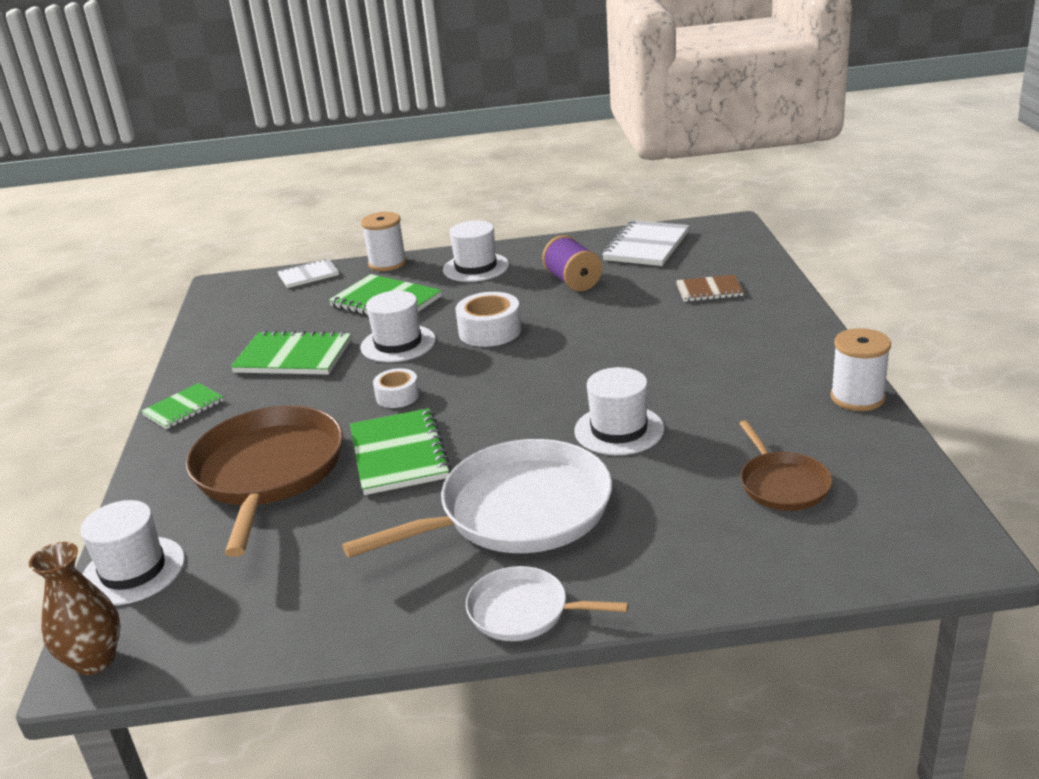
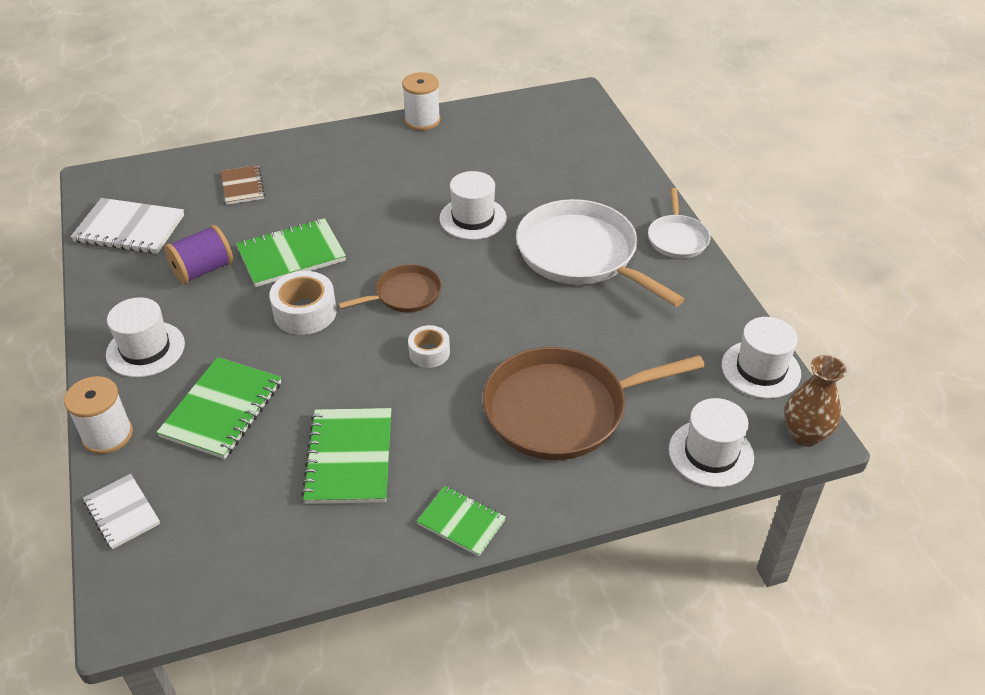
camera: 105 degrees left, 15 degrees up
green notebook [350,408,451,495] -> green notebook moved to [236,218,346,287]
white hat [360,291,436,362] -> white hat moved to [722,317,801,399]
brown pan [739,420,833,511] -> brown pan moved to [338,264,441,312]

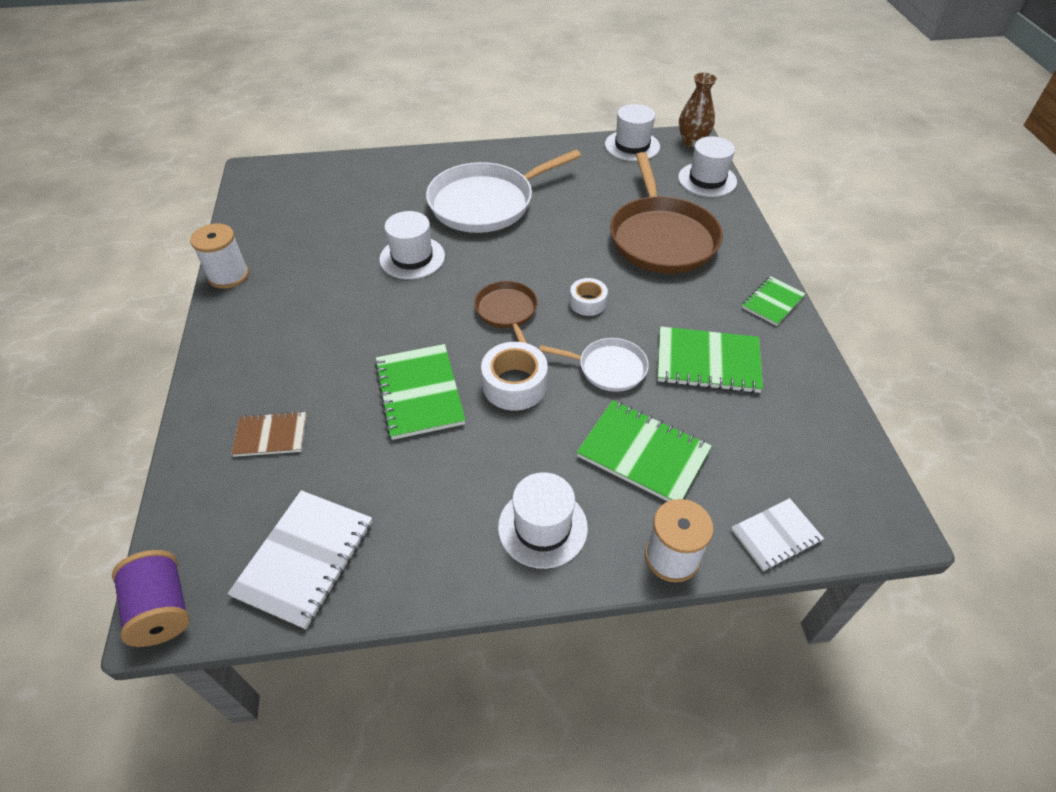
camera: 80 degrees left, 5 degrees up
purple spool [164,225,233,284] -> purple spool moved to [112,550,190,647]
white pan [648,188,711,258] -> white pan moved to [539,338,649,392]

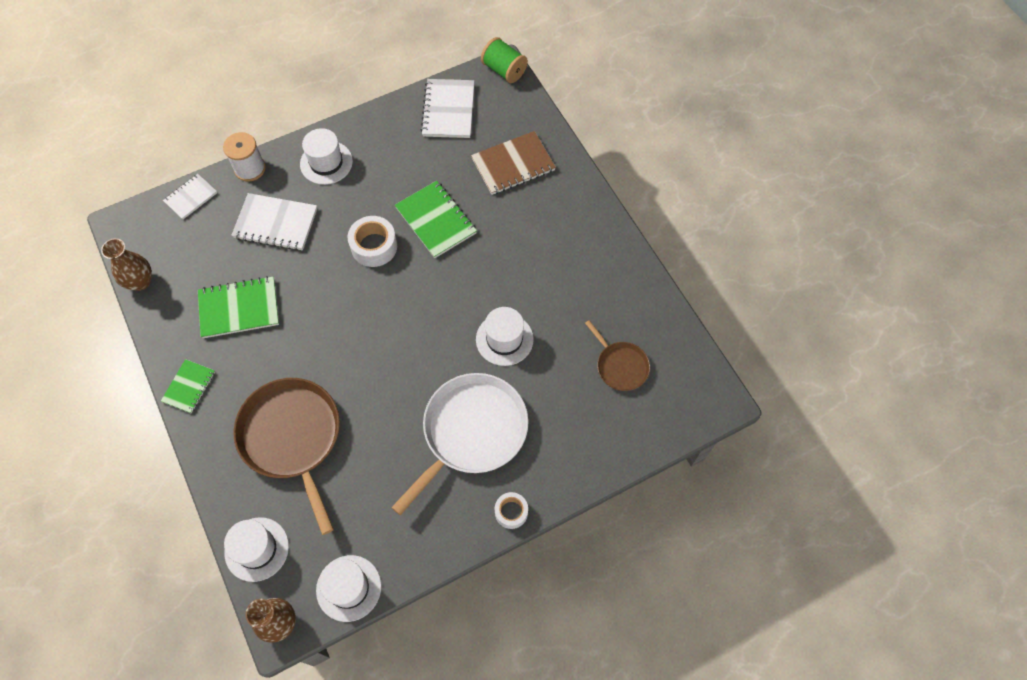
camera: 160 degrees right, 15 degrees up
purple spool [112,550,190,647] -> green spool [481,37,528,83]
white spool [190,223,249,289] -> none
brown notebook [231,411,307,457] -> brown notebook [471,131,556,195], size x1.63
brown pan [474,281,538,343] -> brown pan moved to [585,320,650,391]
white pan [539,338,649,392] -> none
white tape [570,278,608,316] -> white tape moved to [495,492,528,529]
green notebook [577,400,712,501] -> white notebook [231,193,317,251]
none -> brown vase [101,238,152,291]

